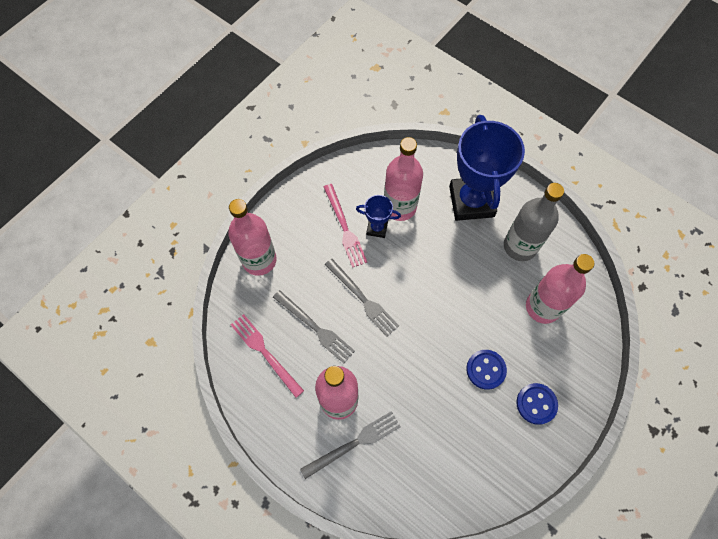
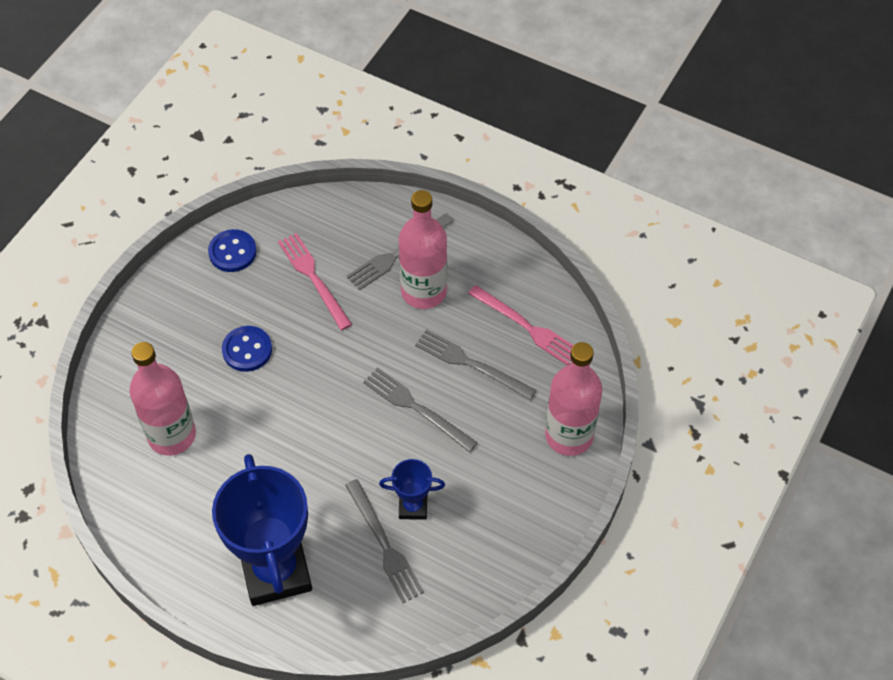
camera: 170 degrees right, 10 degrees down
pink fork [324,184,367,268] -> pink fork moved to [278,233,352,330]
pink bottle [384,137,423,221] -> grey fork [345,479,424,603]
grey bottle [504,183,564,261] -> none
blue button [516,383,558,425] -> blue button moved to [208,229,257,272]

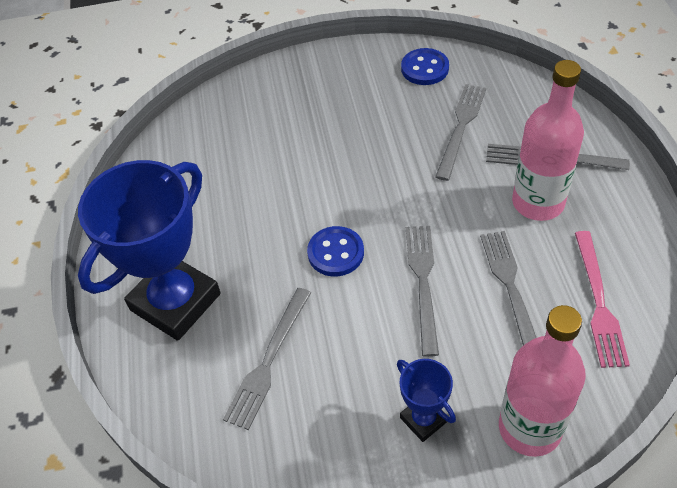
camera: 55 degrees right, 5 degrees down
pink bottle [129,342,196,456] -> none
blue button [222,326,272,372] -> blue button moved to [307,226,364,277]
pink fork [278,233,352,330] -> grey fork [435,84,486,181]
blue trophy [379,459,445,520] -> blue trophy moved to [397,359,456,442]

